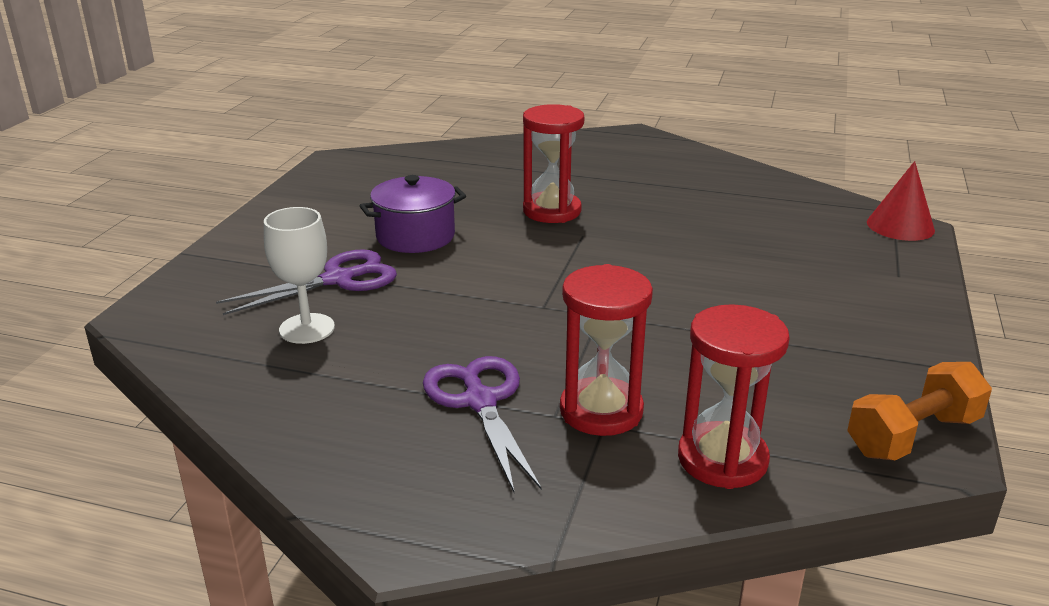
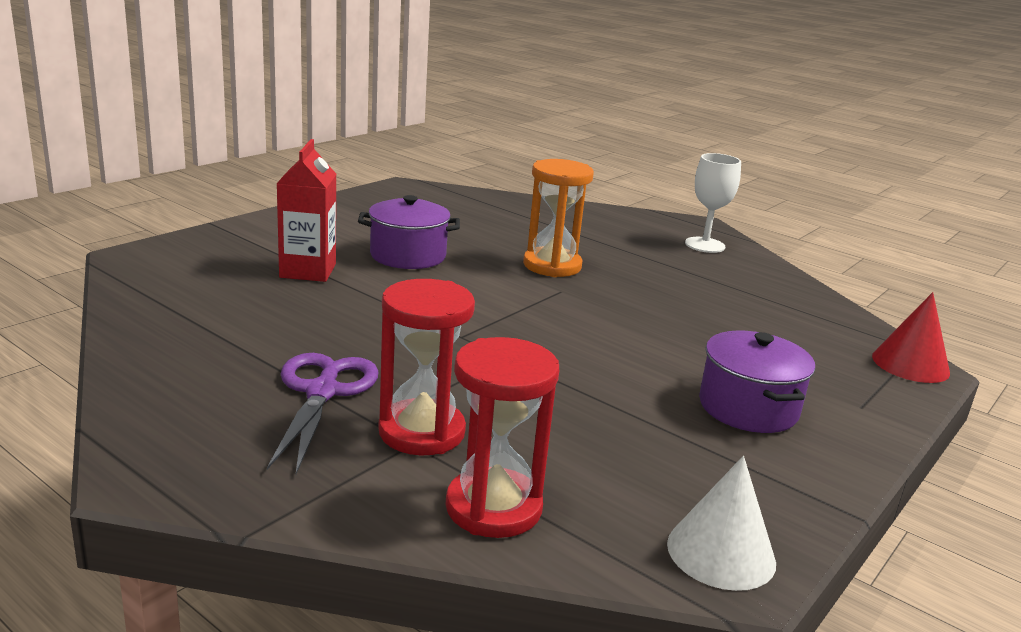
camera: 20 degrees right, 5 degrees down
purple scissors [216,249,397,315] -> red carton [277,139,336,282]
white goblet [264,207,335,344] -> white goblet moved to [685,153,741,253]
red hourglass [523,104,584,223] -> orange hourglass [523,159,594,277]
orange dumbbell [847,362,992,461] -> white cone [667,456,776,591]
none -> purple pot [699,330,815,433]

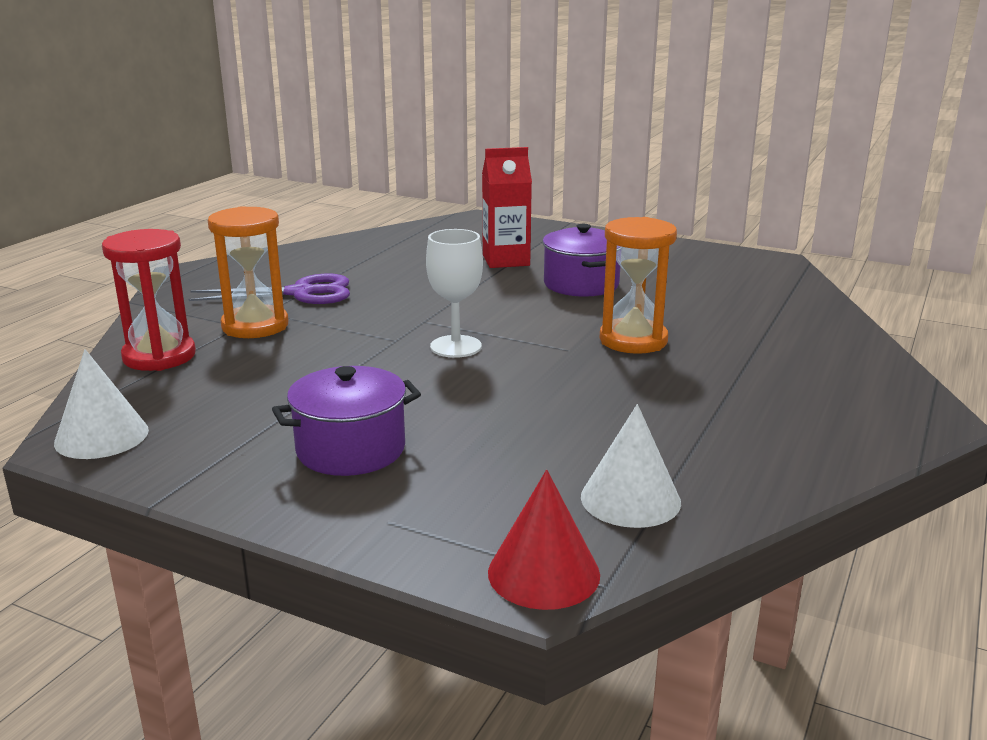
camera: 80 degrees right, 0 degrees up
red hourglass [378,279,475,455] -> orange hourglass [208,206,289,338]
white goblet [685,153,741,253] -> white goblet moved to [426,229,483,358]
none -> white cone [581,404,681,528]

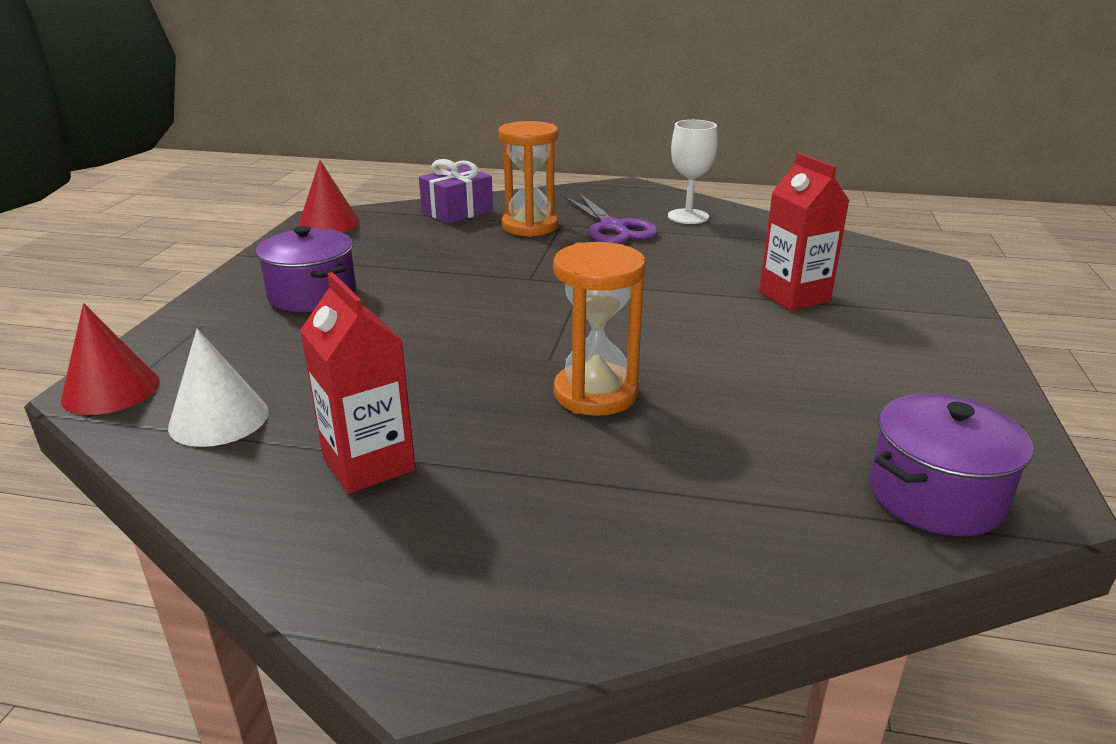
camera: 75 degrees right, 5 degrees up
white cone [54,349,149,459] -> red cone [298,160,360,232]
red hourglass [102,229,196,371] -> purple gift [419,159,493,224]
white goblet [426,229,483,358] -> white goblet moved to [668,120,717,224]
purple pot [543,224,620,297] -> purple pot moved to [869,393,1034,536]
none -> red carton [300,272,416,494]

